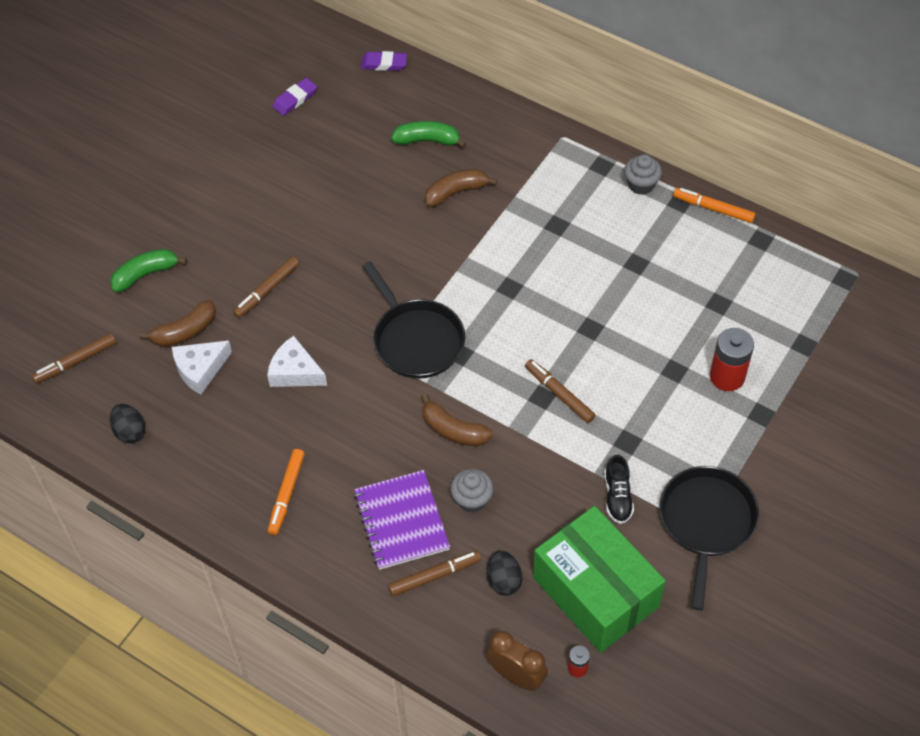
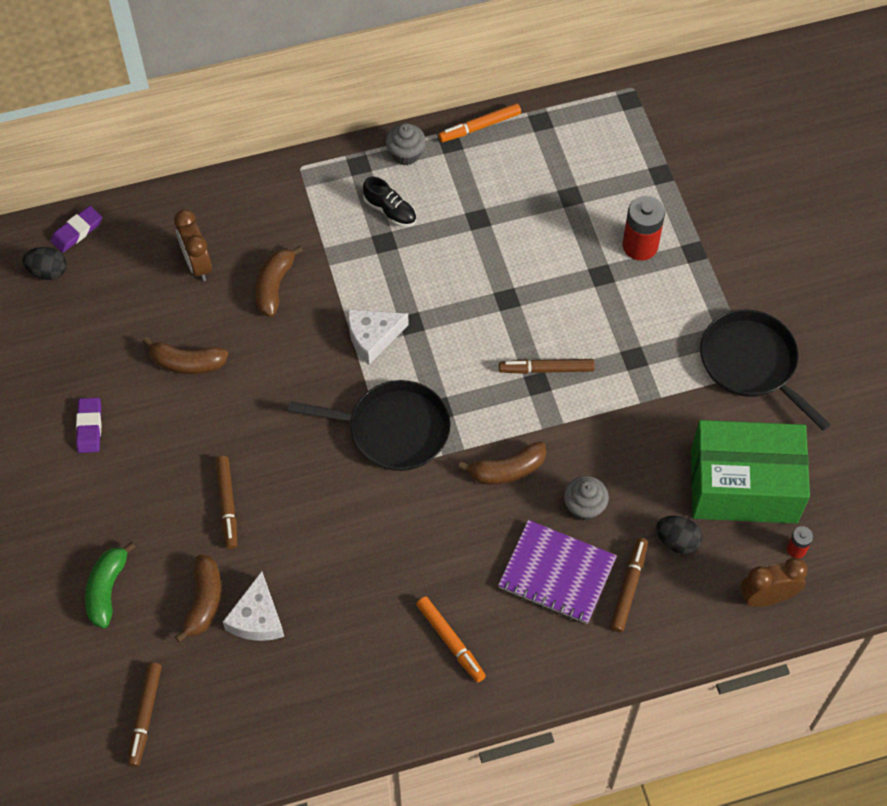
camera: 50 degrees left, 5 degrees up
black egg [110,404,145,443] -> black egg moved to [22,247,67,280]
white cheese [267,336,327,387] -> white cheese moved to [348,309,409,365]
purple eraser [272,78,317,116] -> purple eraser moved to [76,398,101,453]
green banana [391,121,466,148] -> brown clock [174,210,212,281]
black shoe [604,455,634,524] -> black shoe moved to [363,176,416,227]
none -> brown banana [143,337,228,374]

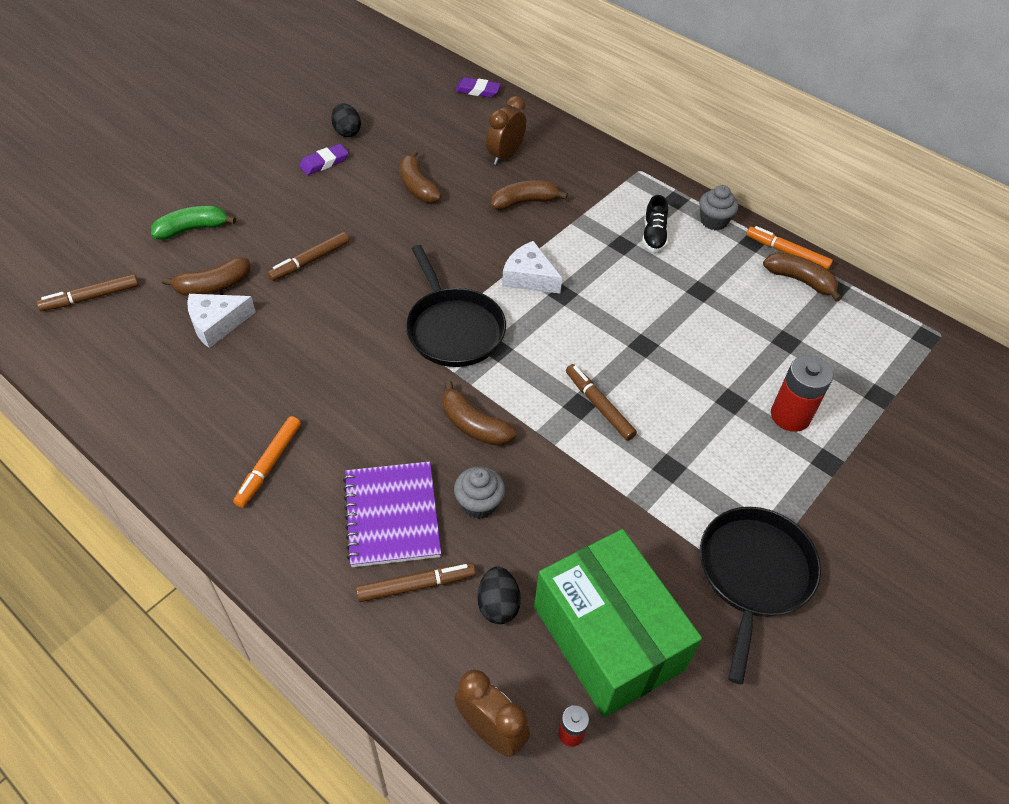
camera: 55 degrees right, 10 degrees down
black egg [22,247,67,280] -> black egg moved to [331,103,361,137]
none -> brown banana [763,252,841,302]

